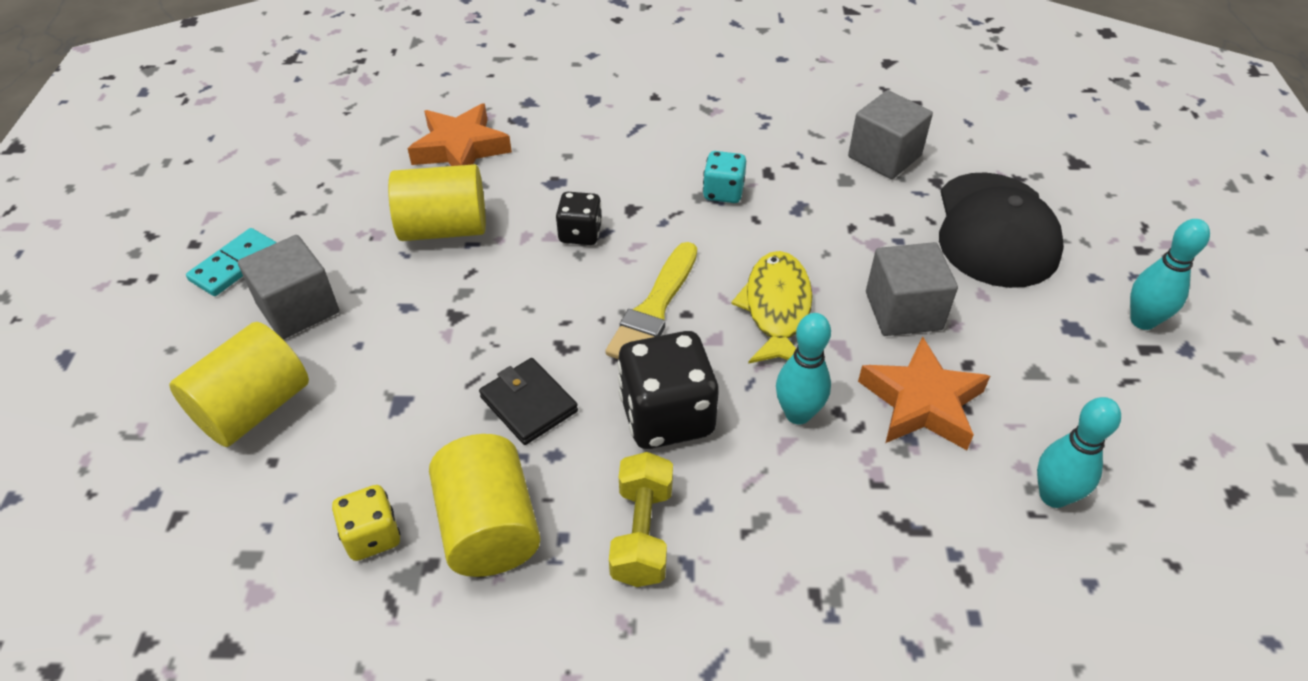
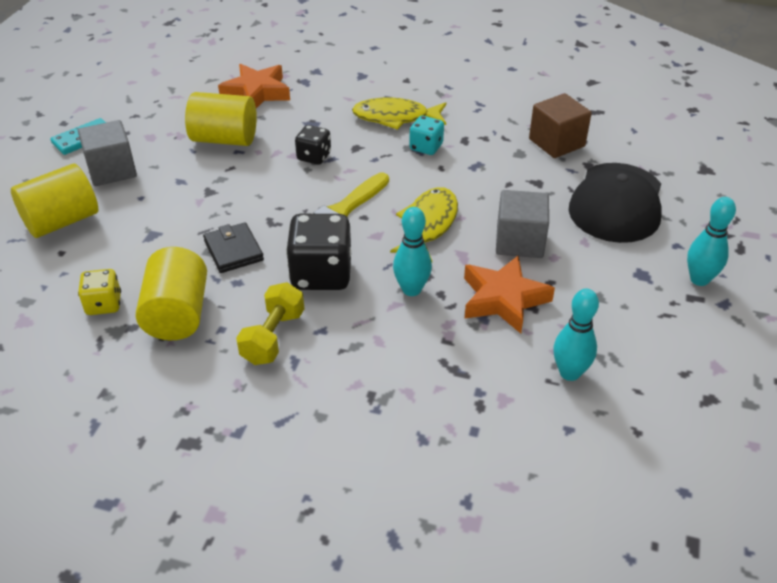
camera: 15 degrees right, 5 degrees down
grey cube [848,90,933,179] -> brown cube [529,93,592,158]
none -> yellow fish [352,97,446,130]

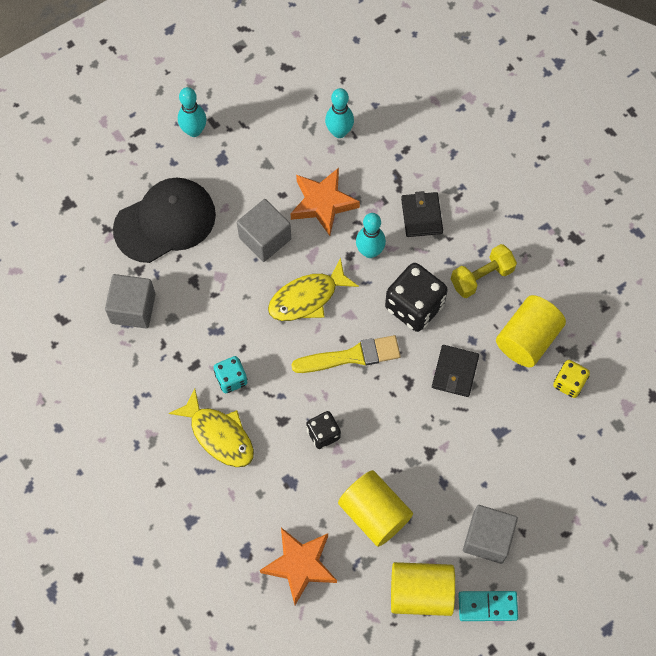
camera: 140 degrees left, 25 degrees up
yellow cylinder [11,164,98,238] -> yellow cylinder moved to [391,562,455,616]
brown cube [529,93,592,158] -> grey cube [105,274,156,329]
none -> black wallet [401,191,443,237]

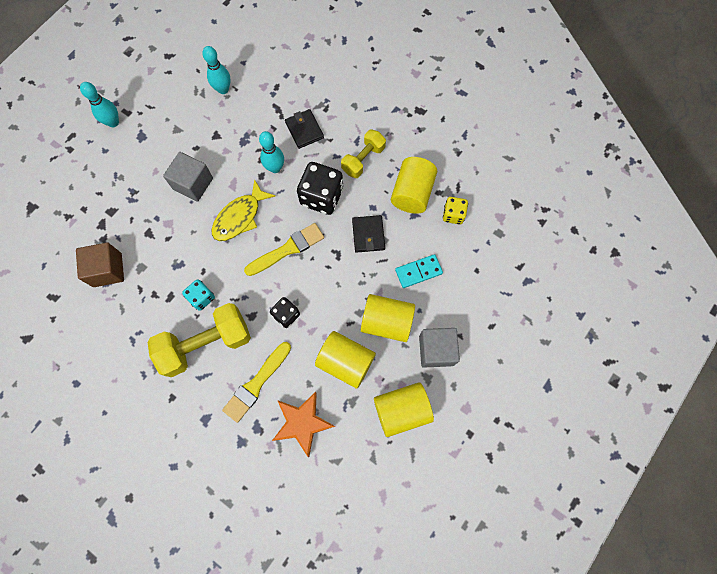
camera: 20 degrees left, 5 degrees up
grey cube [105,274,156,329] -> brown cube [76,243,124,287]
black cap [113,178,216,263] -> none
yellow fish [169,388,254,467] -> yellow dumbbell [147,303,251,377]
orange star [291,168,360,236] -> none
turquoise domino [458,591,518,621] -> turquoise domino moved to [395,254,443,288]
none -> yellow brush [222,342,291,423]
none -> yellow cylinder [361,294,415,342]

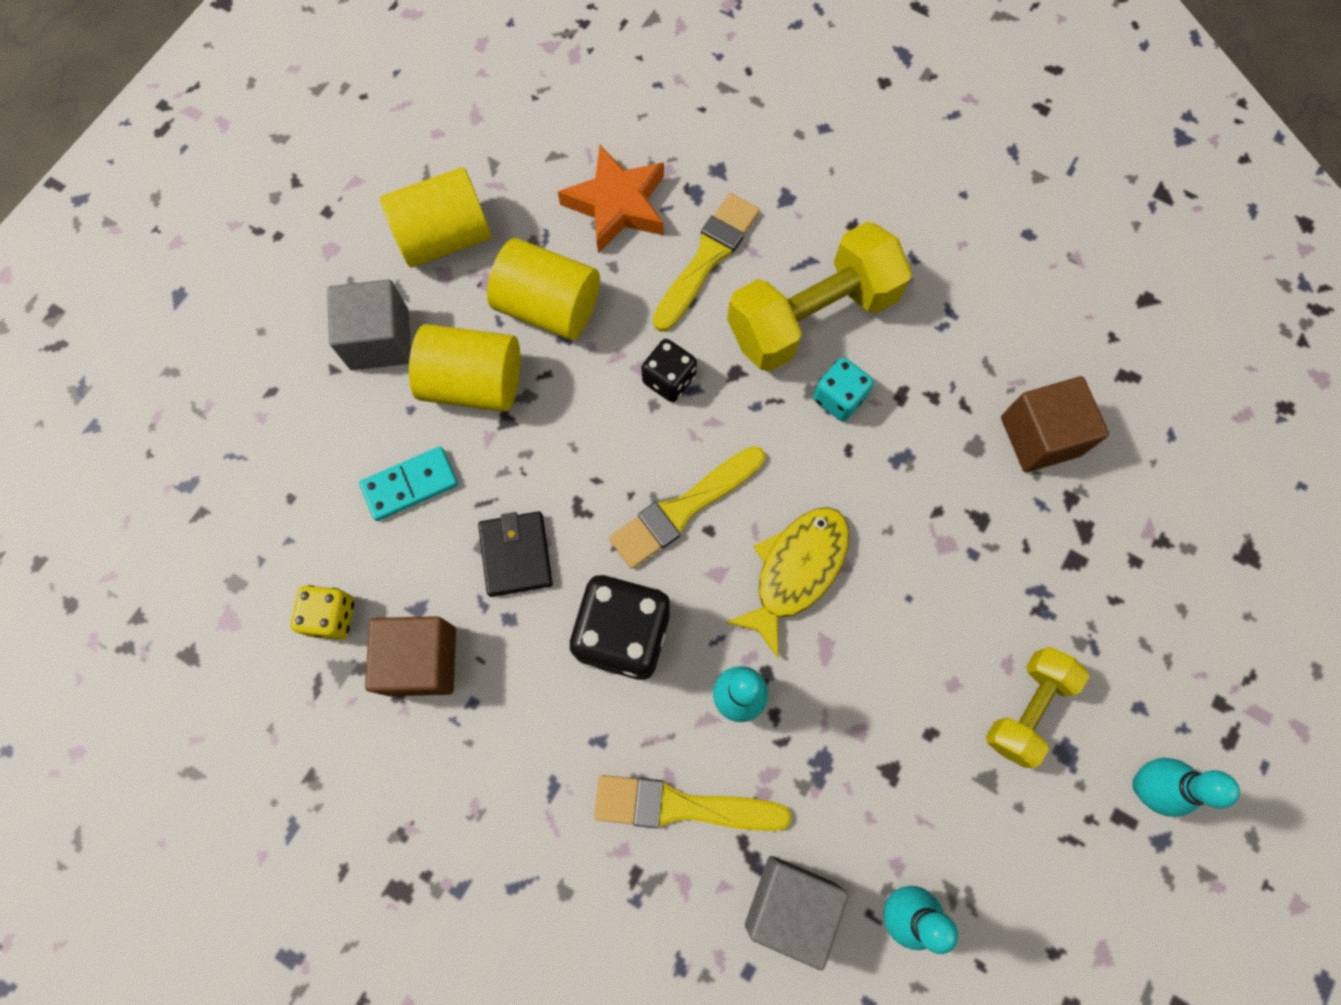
camera: 175 degrees right, 0 degrees up
grey cube [163,152,213,202] -> grey cube moved to [745,856,848,970]
black wallet [285,109,324,149] -> yellow brush [594,775,792,831]
yellow dumbbell [341,129,386,178] -> yellow dumbbell moved to [986,647,1089,768]
yellow cylinder [391,157,437,214] -> brown cube [365,616,456,696]

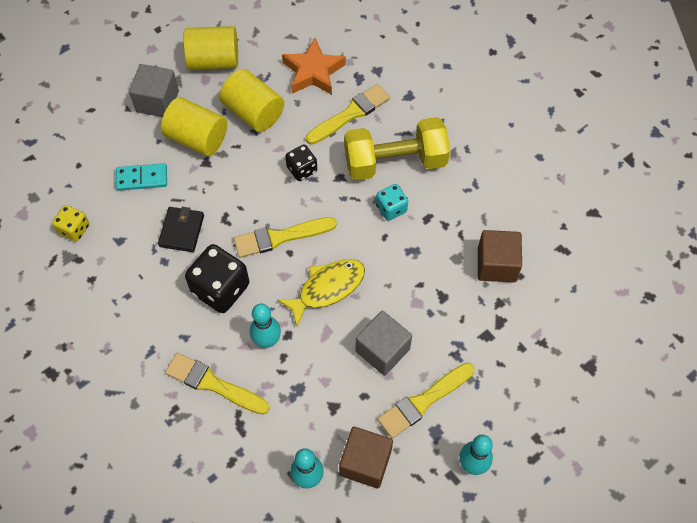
camera: 20 degrees right, 10 degrees down
brown cube [365,616,456,696] -> brown cube moved to [339,426,393,488]
grey cube [745,856,848,970] -> grey cube moved to [356,310,412,376]
yellow dumbbell [986,647,1089,768] -> yellow brush [377,362,475,438]

